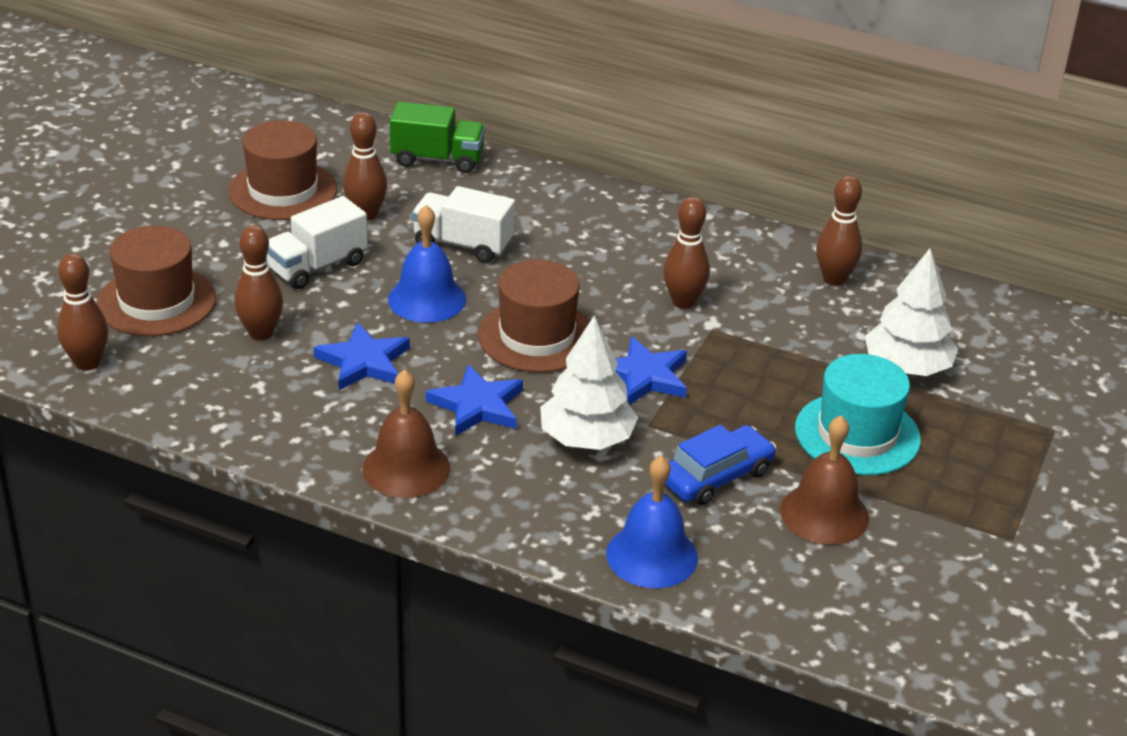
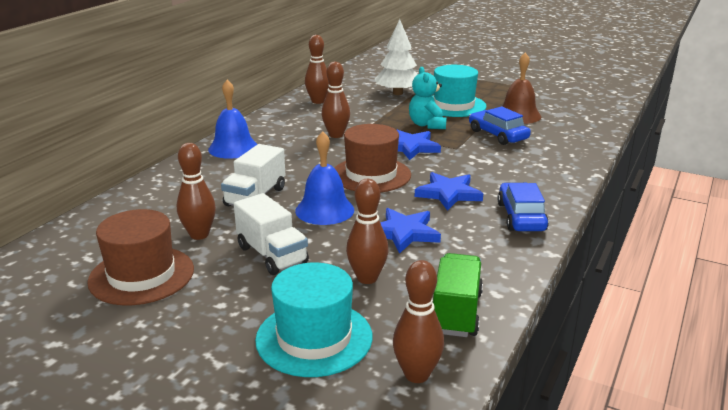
camera: 85 degrees left, 10 degrees down
brown hat [97,226,216,336] -> turquoise hat [255,263,373,377]
brown bell [363,369,450,498] -> blue car [497,183,549,231]
green truck [390,102,485,173] -> green truck moved to [433,253,483,337]
white tree [540,315,638,450] -> none
blue bell [606,456,698,588] -> blue bell moved to [208,80,257,159]
none -> turquoise teddy bear [409,67,447,129]

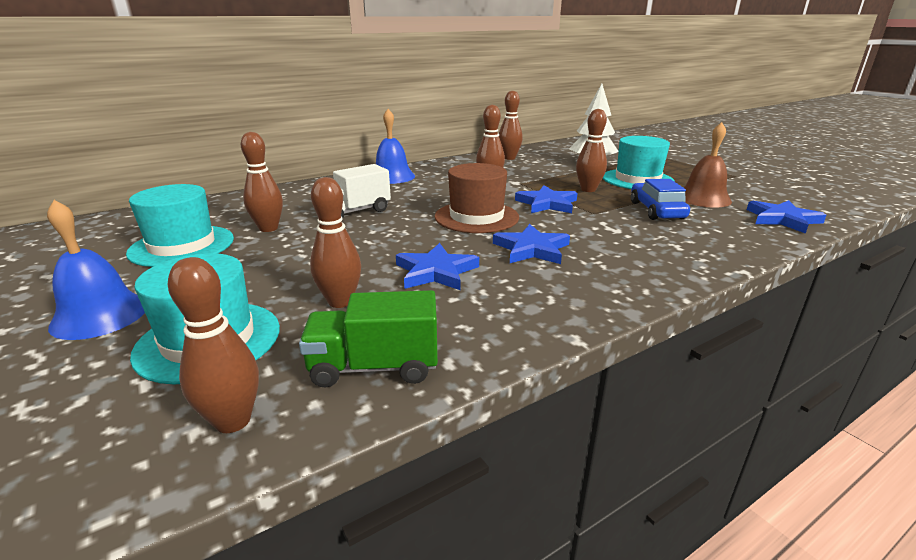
camera: 30 degrees right, 0 degrees up
brown hat [87,209,194,305] -> turquoise hat [126,184,234,267]
white truck [234,193,309,275] -> none
blue bell [295,131,354,225] -> blue bell moved to [47,200,145,340]
turquoise teddy bear [409,67,447,129] -> brown bowling pin [576,109,607,192]
green truck [433,253,483,337] -> green truck turned 135 degrees counterclockwise [299,290,438,388]
blue car [497,183,549,231] -> none
none -> blue star [747,200,826,234]

